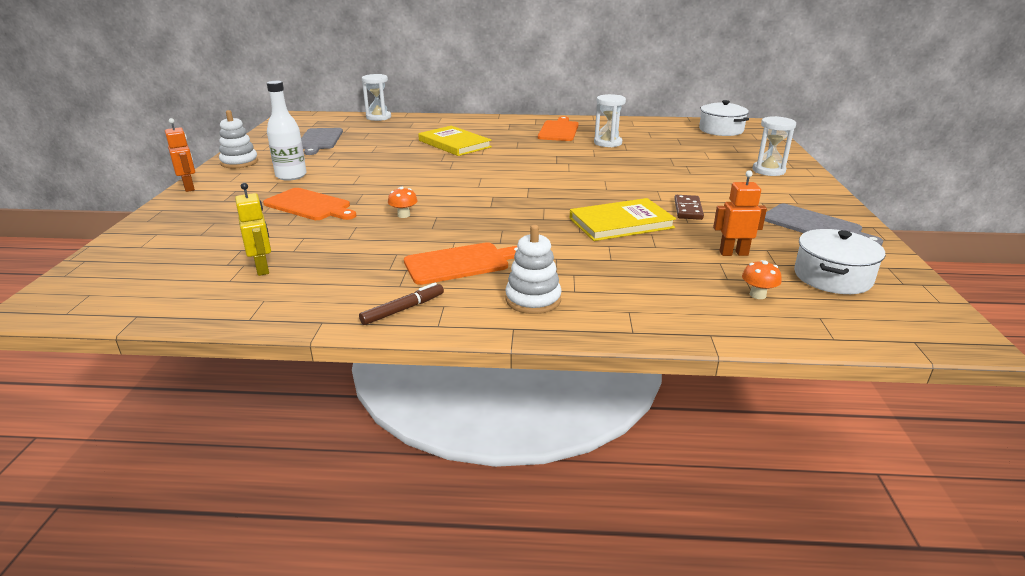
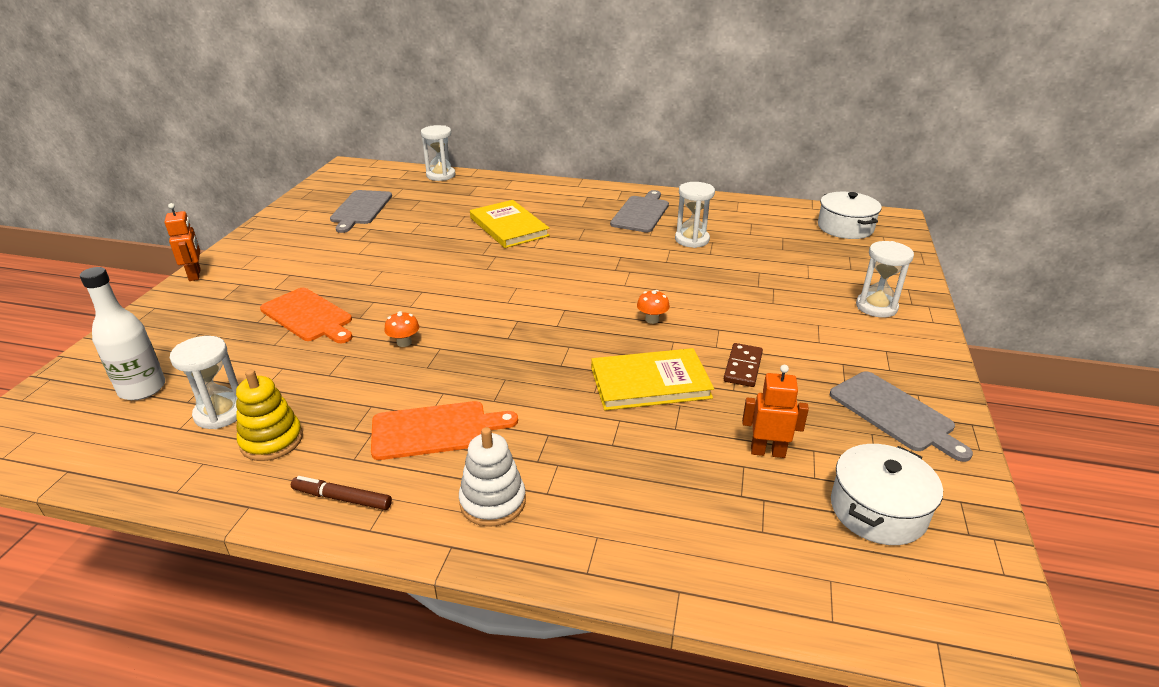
camera: 10 degrees right, 5 degrees up
white stacking toy [219,110,258,168] -> none
yellow robot [235,183,271,276] -> white hourglass [170,336,238,429]
white bottle [267,81,306,181] -> white bottle moved to [80,267,165,400]
brown marker [359,283,444,325] -> brown marker turned 135 degrees counterclockwise [291,476,392,510]
orange cutting board [538,116,579,141] -> grey cutting board [610,190,669,232]
orange mushroom [742,260,781,299] -> orange mushroom moved to [637,290,670,324]
none -> yellow stacking toy [236,369,303,461]

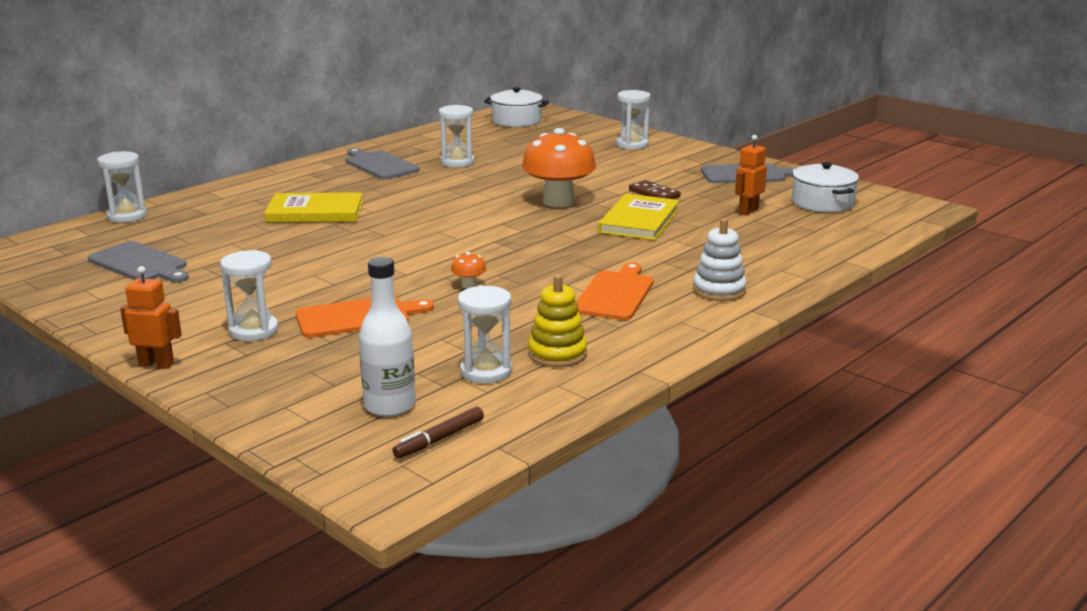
camera: 60 degrees left, 10 degrees down
brown marker [291,476,392,510] -> brown marker moved to [392,407,484,458]
orange mushroom [637,290,670,324] -> orange mushroom [522,128,596,207], size x2.49
none -> white hourglass [220,250,278,341]

